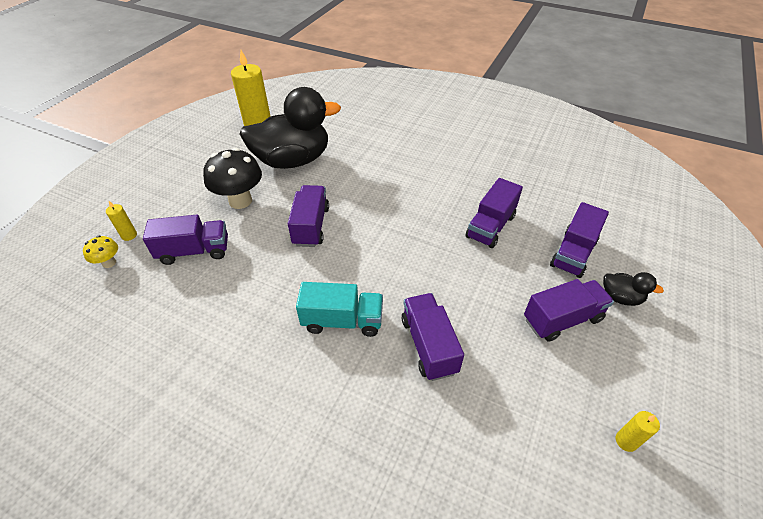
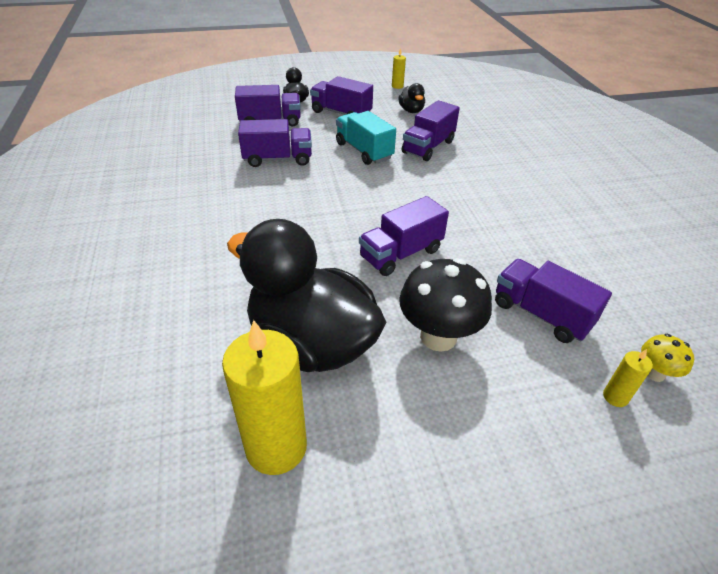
camera: 130 degrees left, 5 degrees down
turquoise truck [296,282,383,337] -> turquoise truck moved to [336,111,396,165]
none -> black duck [398,83,425,113]

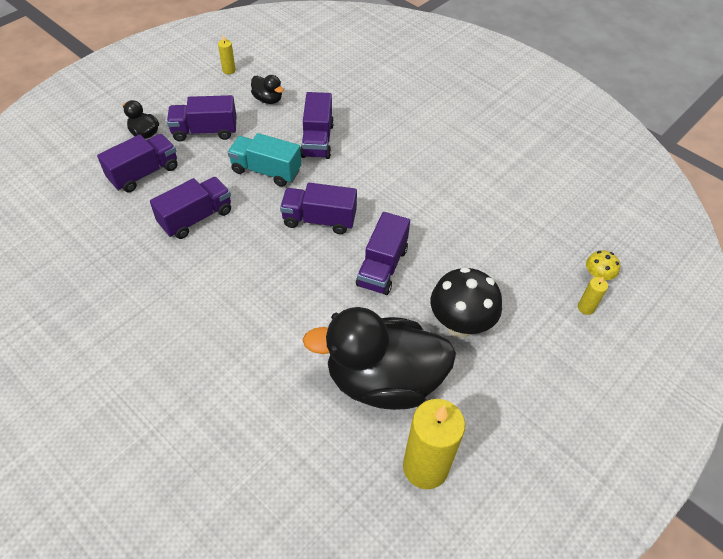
camera: 35 degrees left, 10 degrees up
purple truck [495,259,612,343] -> purple truck moved to [280,183,357,234]

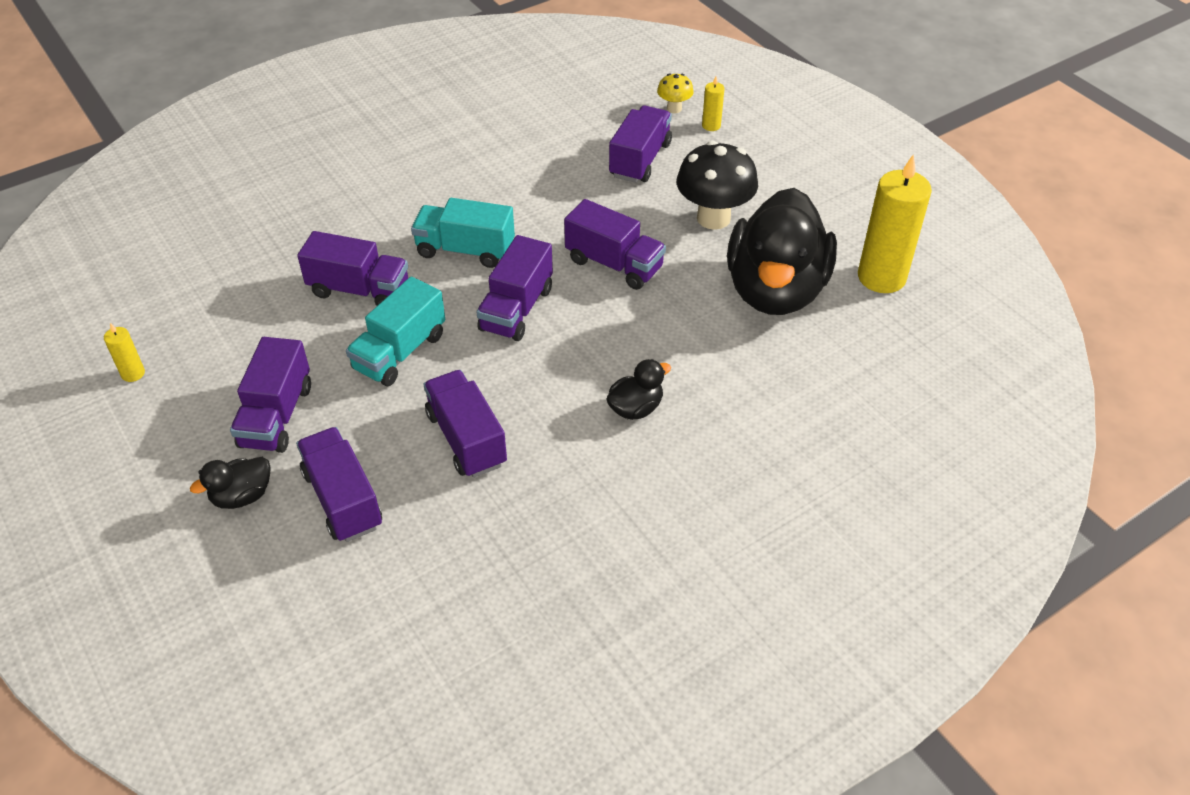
camera: 75 degrees left, 5 degrees down
black duck [251,75,284,104] -> black duck moved to [606,359,671,420]
none -> turquoise truck [411,198,515,268]
none -> purple truck [609,105,672,183]

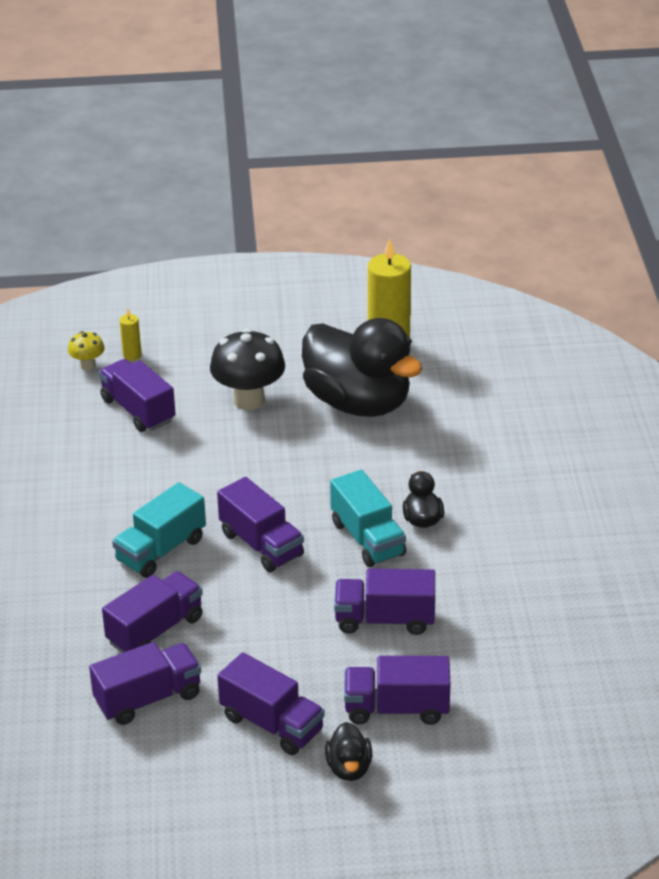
camera: 60 degrees left, 10 degrees down
yellow candle [104,323,145,382] -> none
turquoise truck [346,277,445,386] -> turquoise truck moved to [330,470,406,567]
purple truck [564,199,666,290] -> purple truck moved to [89,642,201,725]

